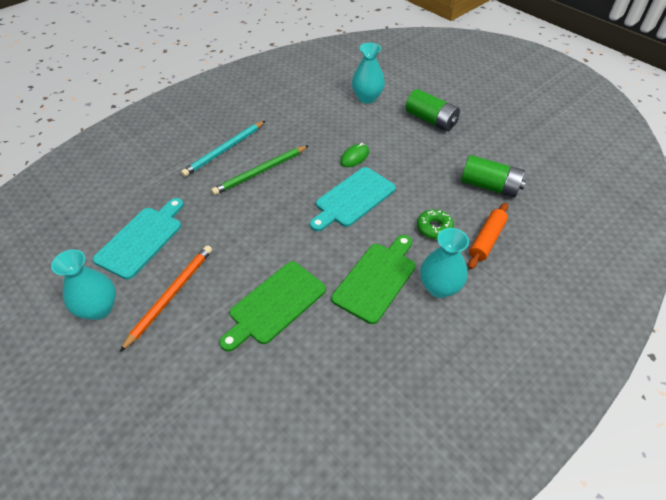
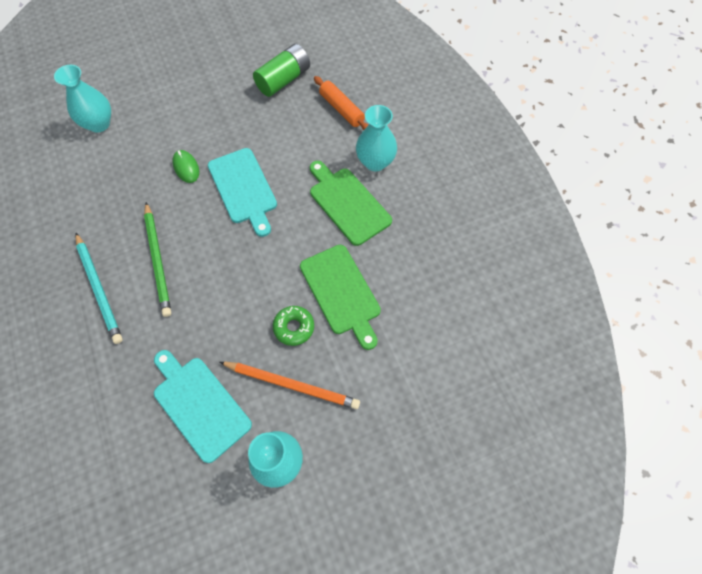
camera: 70 degrees left, 15 degrees up
orange pencil [120,245,212,352] -> orange pencil turned 150 degrees clockwise [220,362,360,409]
green battery [406,89,460,131] -> none
green donut [417,209,454,239] -> green donut moved to [273,306,314,346]

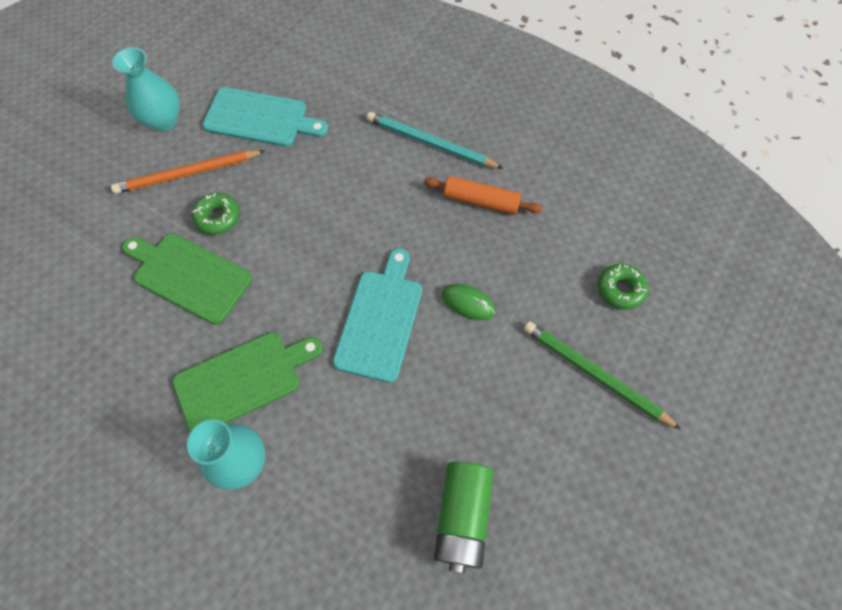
camera: 145 degrees right, 0 degrees up
turquoise vase [54,65,111,133] -> green donut [598,264,649,310]
green pencil [144,202,171,317] -> green pencil moved to [524,321,681,429]
turquoise cutting board [208,148,277,237] -> turquoise cutting board turned 75 degrees clockwise [333,248,422,383]
green cutting board [310,161,392,246] -> green cutting board turned 45 degrees counterclockwise [173,332,323,432]
orange rolling pin [314,76,368,130] -> orange rolling pin moved to [424,176,542,215]

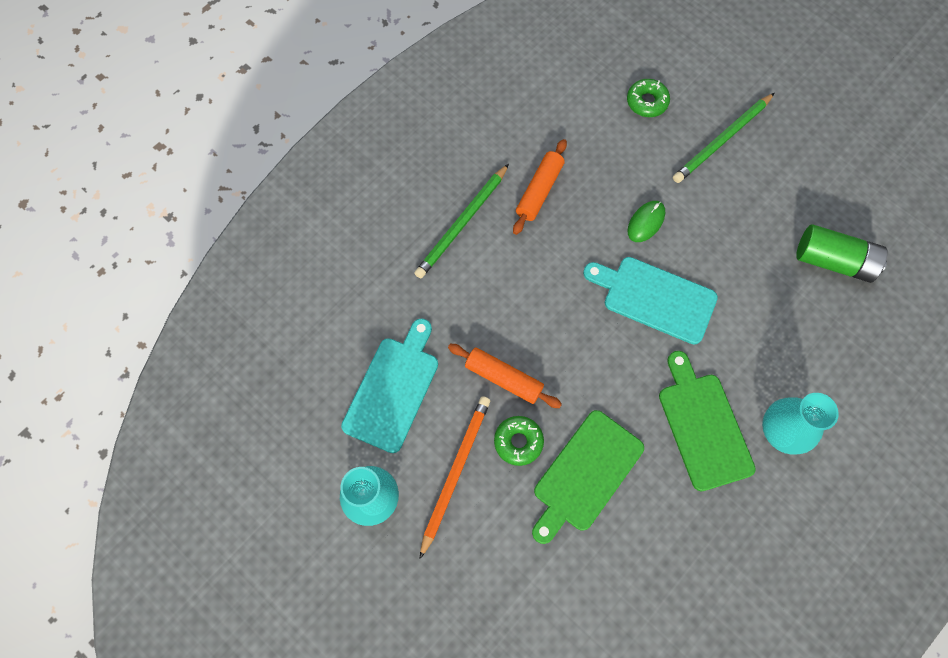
camera: 80 degrees left, 5 degrees up
orange pencil [111,150,266,194] -> orange pencil turned 150 degrees counterclockwise [420,396,490,559]
turquoise pencil [367,112,504,169] -> green pencil [414,164,509,278]
none -> orange rolling pin [448,344,562,408]

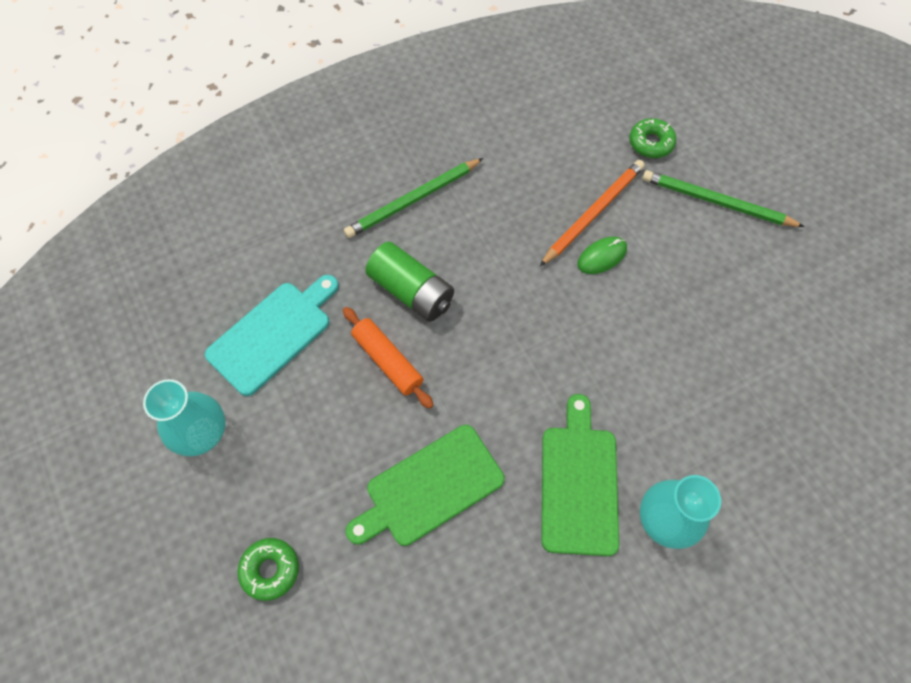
camera: 20 degrees right, 5 degrees down
orange pencil [420,396,490,559] -> orange pencil moved to [540,160,645,266]
green donut [494,416,544,466] -> green donut moved to [238,538,299,601]
orange rolling pin [513,139,567,235] -> none
turquoise cutting board [583,257,718,344] -> none
green pencil [673,93,774,183] -> green pencil turned 45 degrees clockwise [642,170,805,227]
green battery [796,224,888,283] -> green battery moved to [366,242,454,322]

